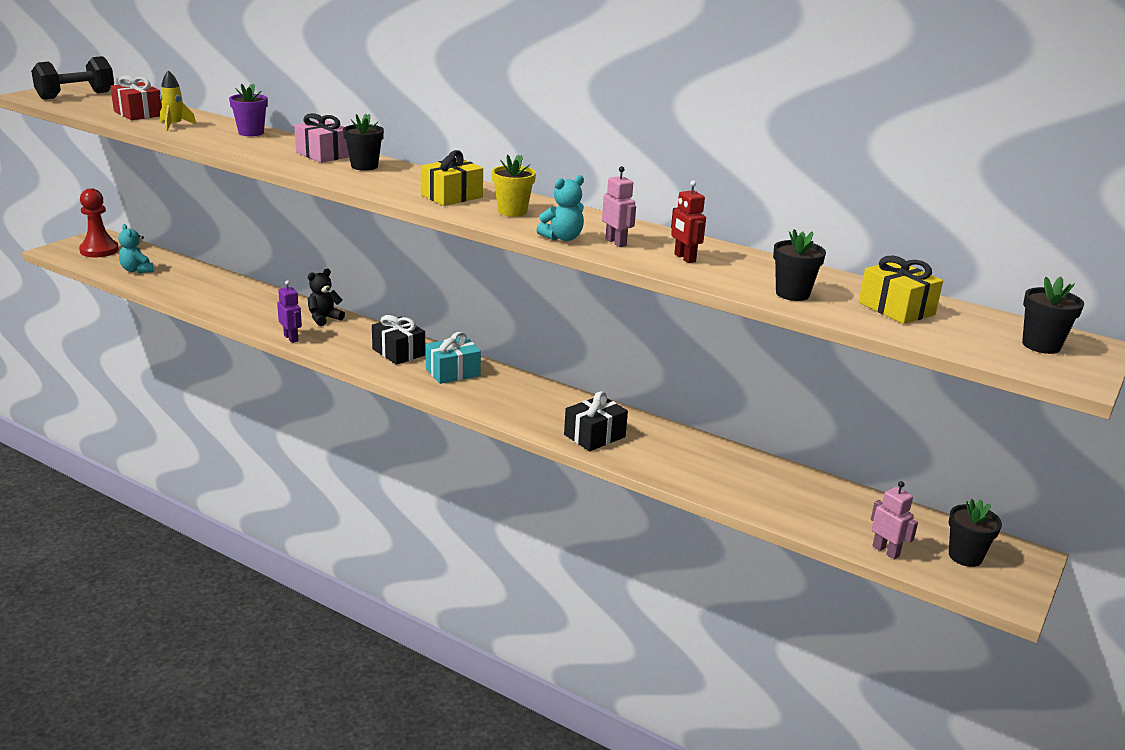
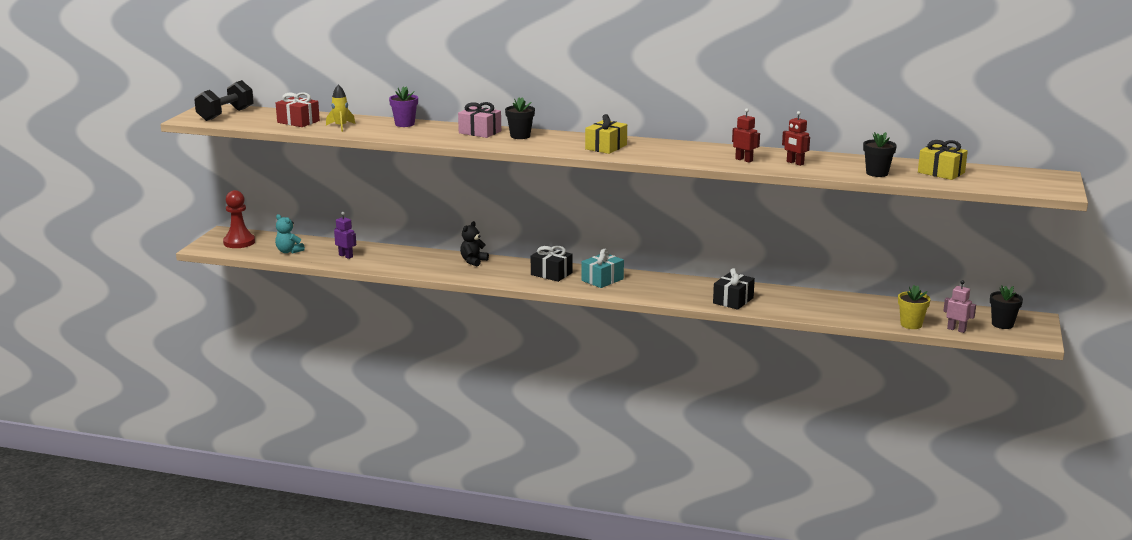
camera: 15 degrees left, 5 degrees down
purple robot [277,280,302,343] -> purple robot moved to [334,212,356,259]
yellow flower pot [492,154,536,217] -> yellow flower pot moved to [898,285,931,329]
turquoise teddy bear [536,175,584,241] -> none
pink robot [602,166,636,247] -> red robot [732,108,760,163]
black flower pot [1022,277,1084,354] -> none

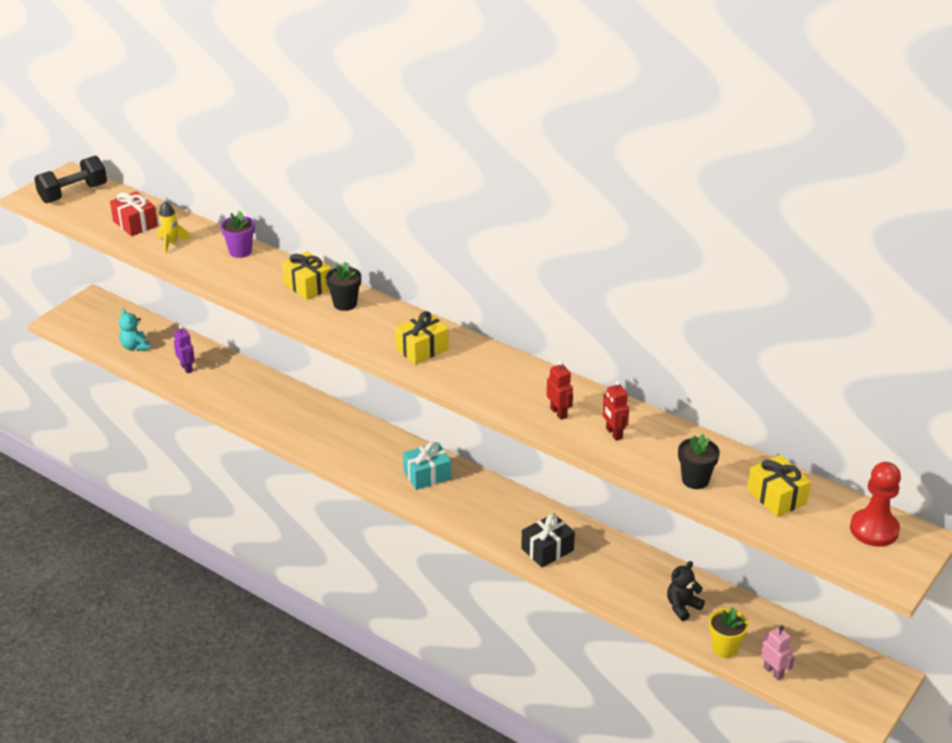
camera: 20 degrees right, 15 degrees up
red pawn [223,190,255,248] -> red pawn moved to [850,462,901,547]
pink gift [458,102,501,138] -> yellow gift [282,251,331,300]
black teddy bear [460,221,489,267] -> black teddy bear moved to [667,561,705,621]
black gift [531,246,573,282] -> none
black flower pot [990,286,1023,329] -> none

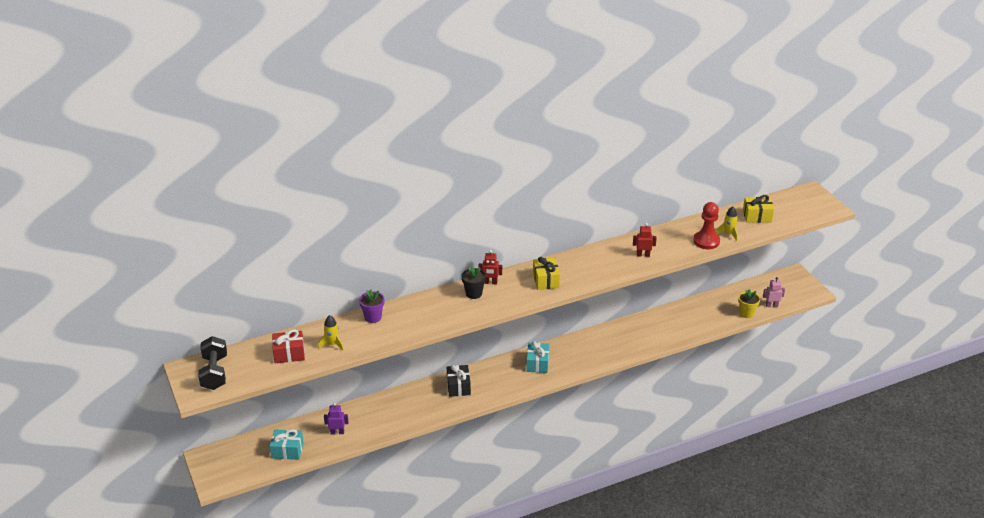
camera: 60 degrees left, 0 degrees up
turquoise teddy bear [119,308,151,351] -> turquoise gift [270,429,304,460]
yellow gift [282,251,331,300] -> none
black gift [521,514,575,567] -> black gift moved to [447,365,471,397]
red robot [603,381,629,441] -> red robot moved to [479,250,502,285]
black teddy bear [667,561,705,621] -> none
black flower pot [678,434,720,489] -> yellow rocket [716,206,738,241]
red pawn [850,462,901,547] -> red pawn moved to [693,202,720,249]

